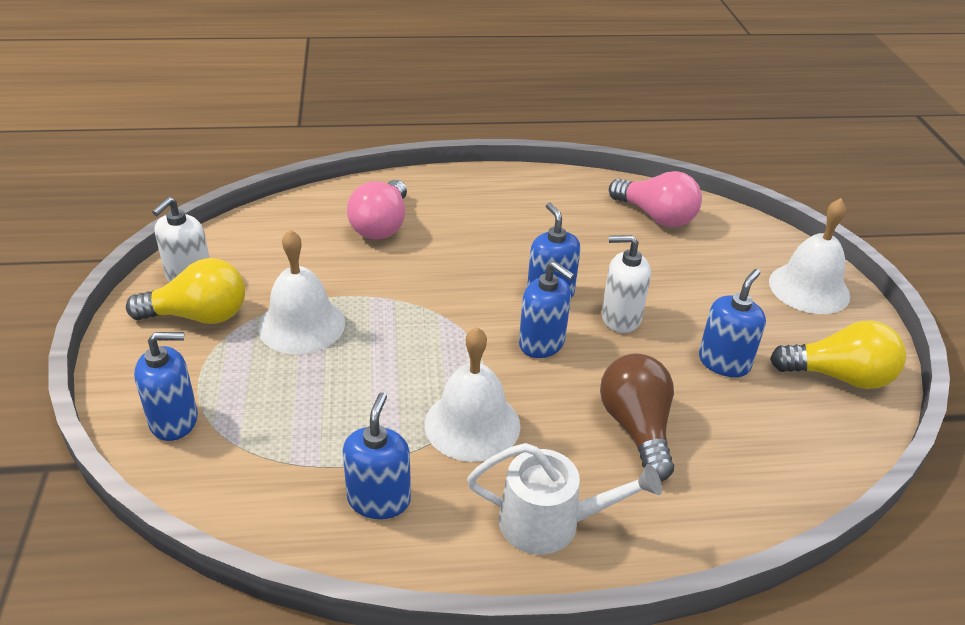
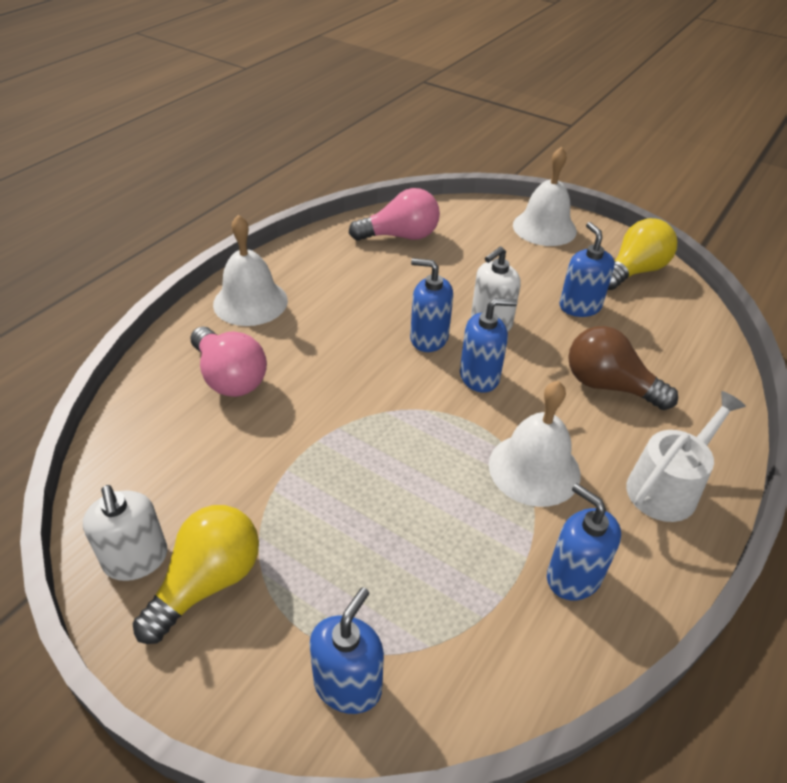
camera: 50 degrees left, 5 degrees up
white bell [258,230,345,354] -> white bell moved to [213,215,288,326]

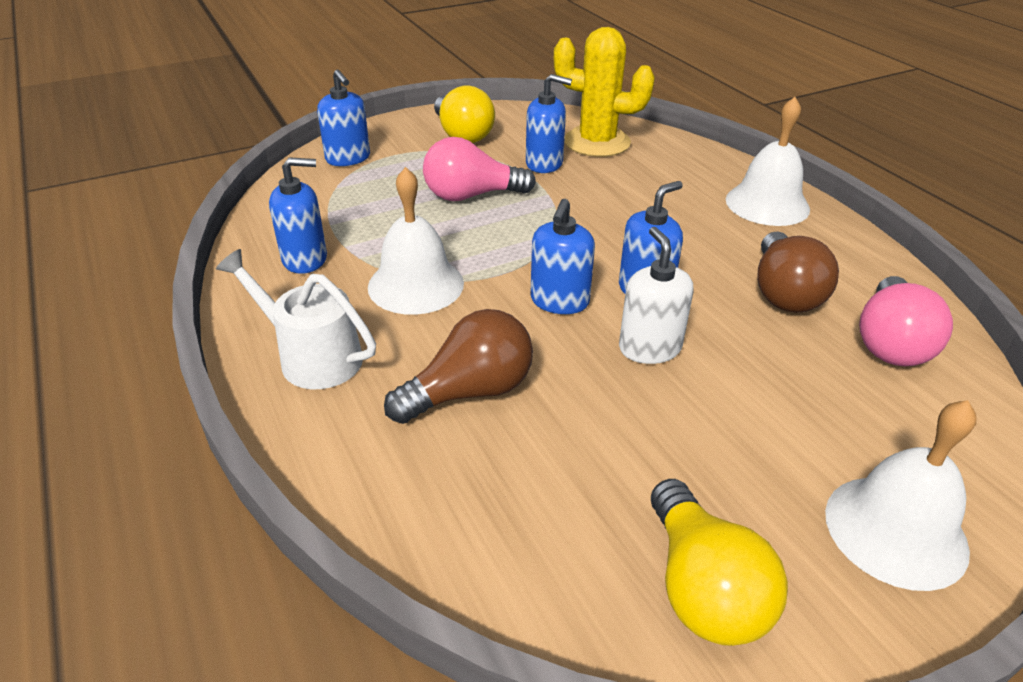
camera: 120 degrees right, 5 degrees down
white soap dispenser [83,485,168,581] -> none
pink light bulb [190,327,267,397] -> pink light bulb moved to [423,137,536,201]
blue soap dispenser [560,222,615,317] -> blue soap dispenser moved to [526,74,572,173]
white watering can [626,391,746,522] -> white watering can turned 135 degrees clockwise [216,249,376,389]
none -> yellow cactus [554,27,655,157]
none -> brown light bulb [757,231,839,313]

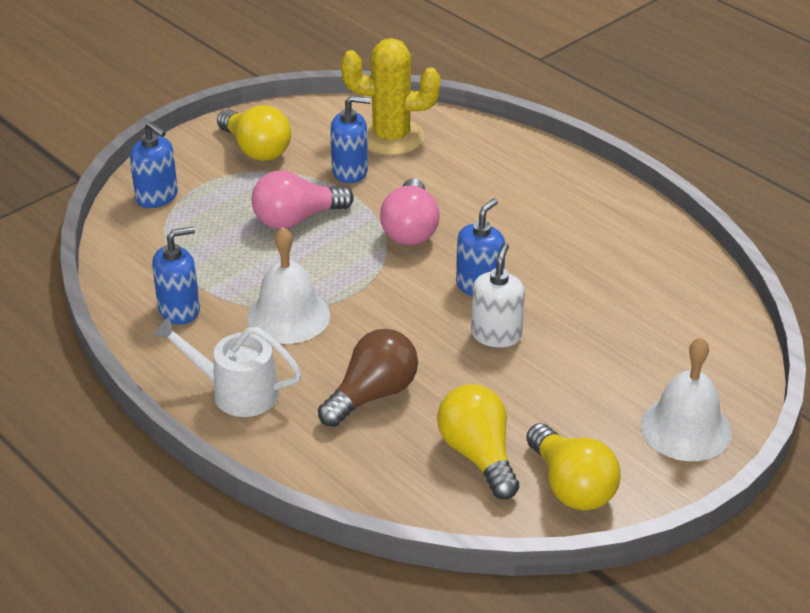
camera: 15 degrees left, 0 degrees up
blue soap dispenser [530,199,595,314] -> none
white soap dispenser [619,227,693,364] -> white soap dispenser turned 45 degrees clockwise [471,243,525,348]
white bell [726,97,810,226] -> none
brown light bulb [757,231,839,313] -> none
pink light bulb [859,276,953,366] -> pink light bulb moved to [380,178,440,245]
none -> yellow light bulb [437,384,519,499]

